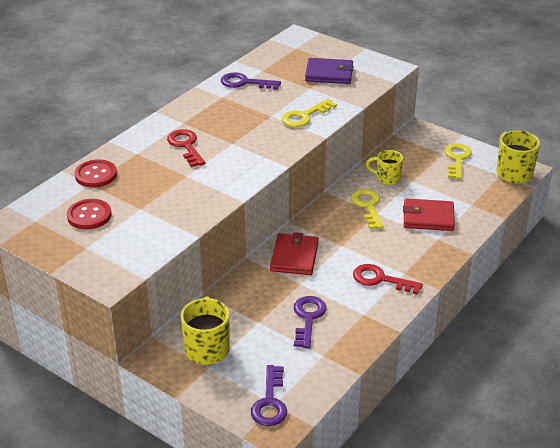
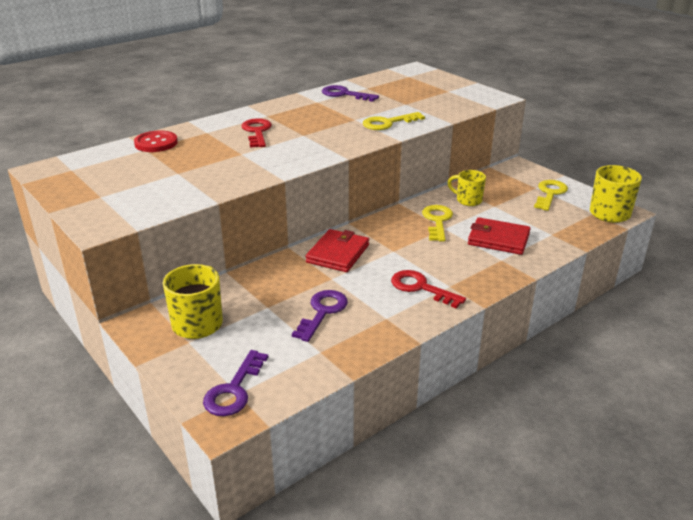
camera: 15 degrees right, 5 degrees down
red button [67,199,112,229] -> none
purple wallet [305,58,354,84] -> none

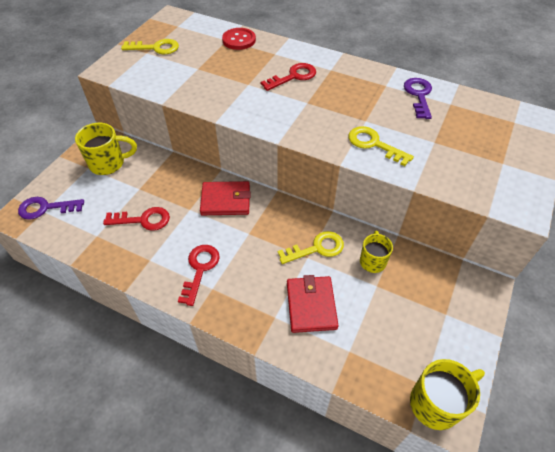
camera: 65 degrees right, 20 degrees up
purple key [292,290,348,342] -> red key [103,207,170,231]
yellow key [534,180,568,211] -> yellow key moved to [121,39,179,54]

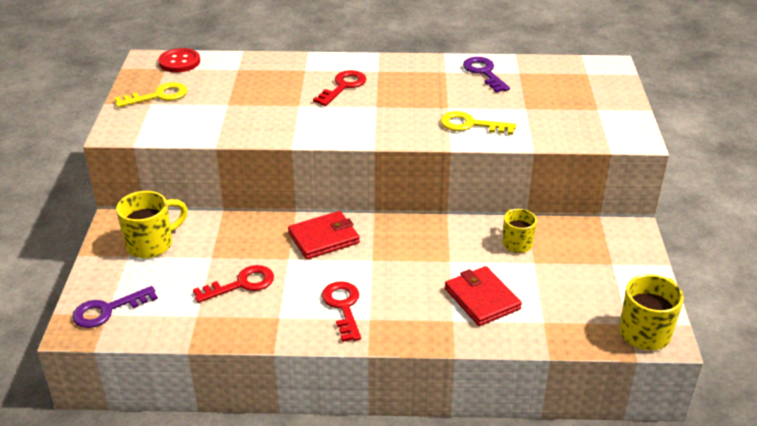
camera: 25 degrees left, 15 degrees down
red button [222,28,256,50] -> red button moved to [158,48,200,73]
yellow key [278,231,344,264] -> none

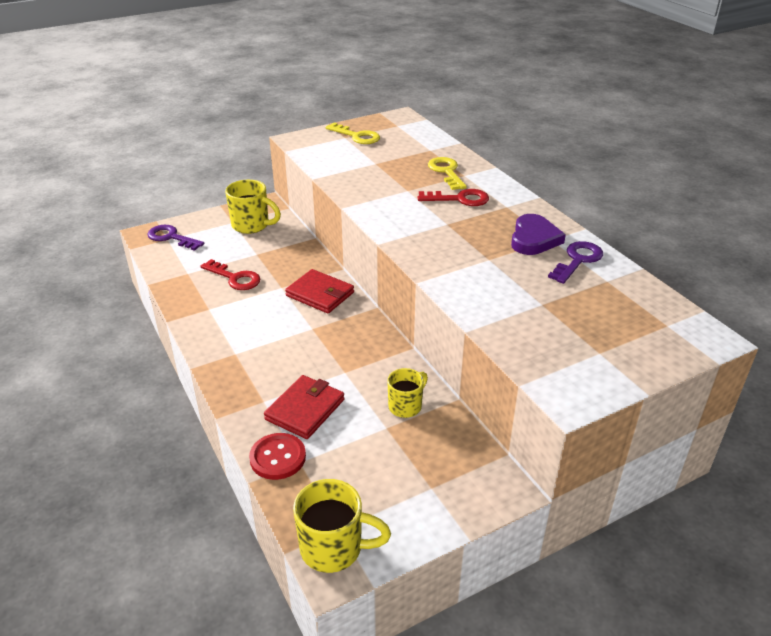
camera: 60 degrees right, 0 degrees up
red button [158,48,200,73] -> red button moved to [249,433,306,480]
red key [322,281,361,342] -> none
yellow key [440,111,516,135] -> yellow key moved to [428,157,467,190]
none -> purple heart [511,214,566,255]

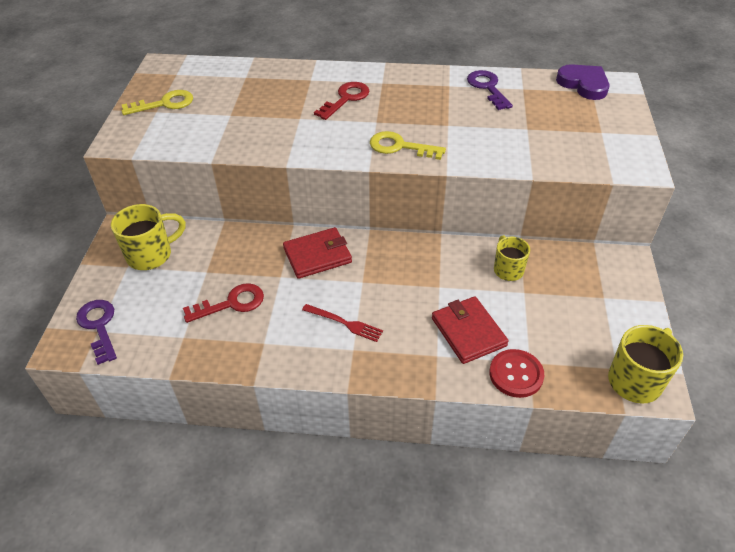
camera: 55 degrees left, 10 degrees up
purple key [147,225,204,251] -> purple key turned 90 degrees clockwise [76,300,117,365]
yellow key [428,157,467,190] -> yellow key moved to [370,131,446,160]
purple heart [511,214,566,255] -> purple heart moved to [556,64,610,100]
none -> red fork [302,304,383,342]

